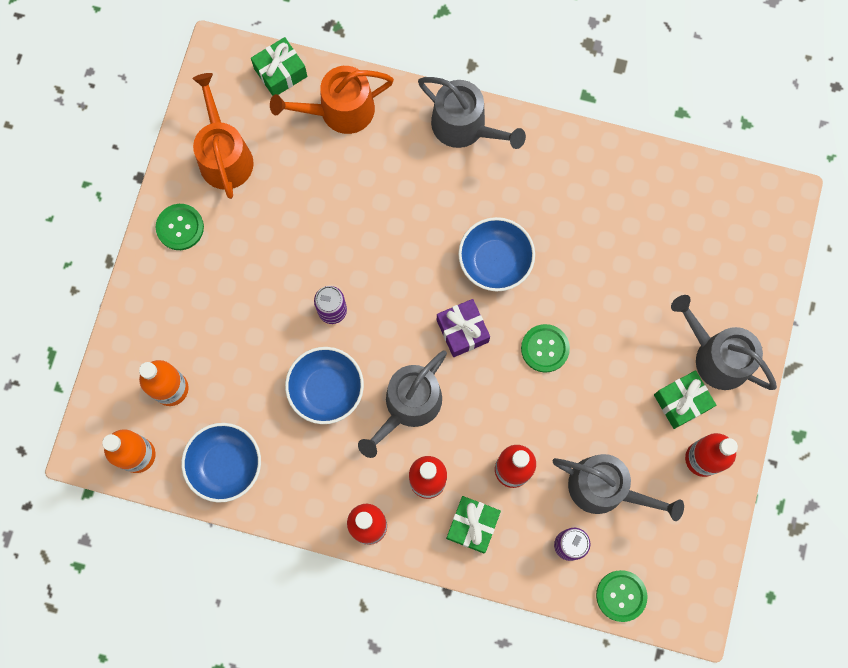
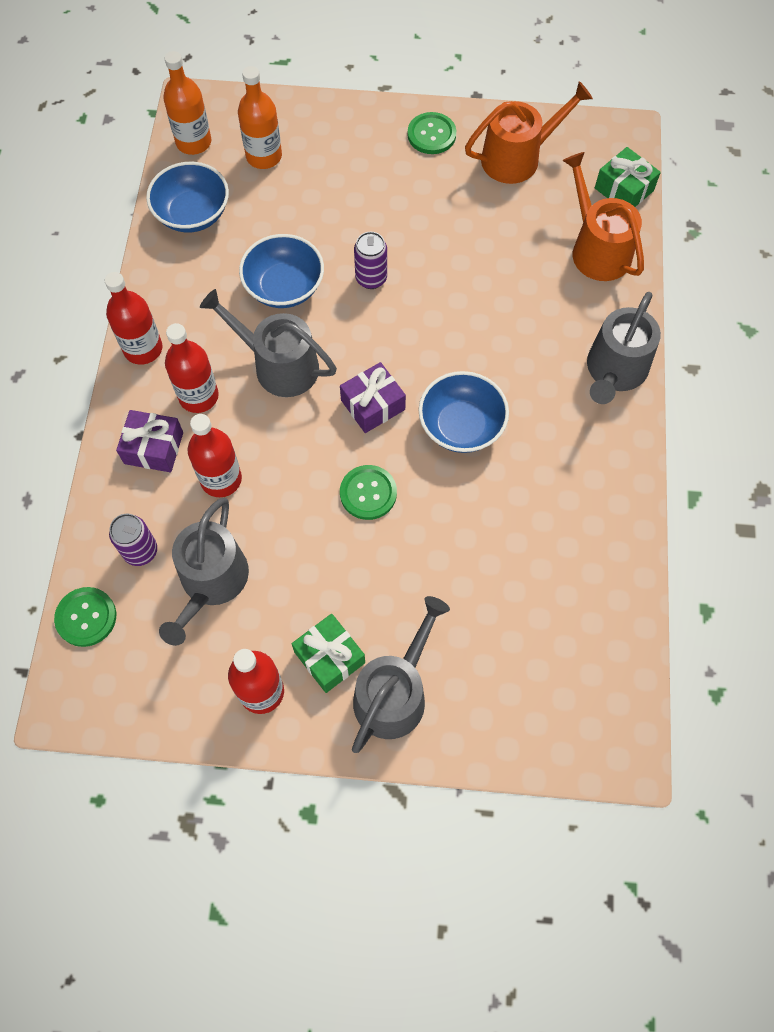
camera: 80 degrees right, 10 degrees down
green gift [446,496,501,553] -> purple gift [116,410,183,472]

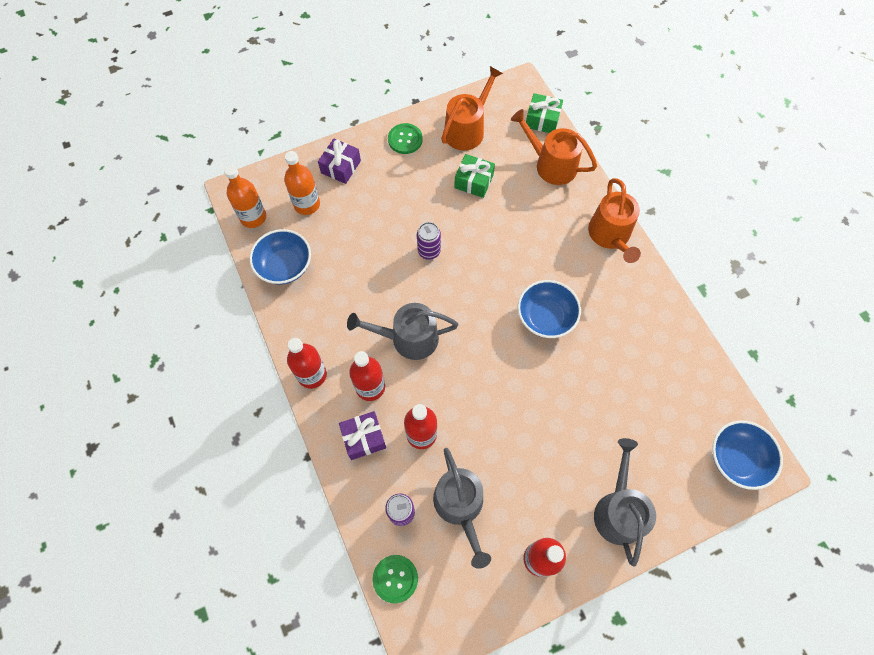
camera: 30 degrees left, 0 degrees up
blue bowl [239,234,324,308] -> blue bowl moved to [712,420,783,490]
green gift [292,614,365,693] -> green gift moved to [454,154,495,198]
purple gift [340,362,406,433] -> purple gift moved to [318,138,361,184]
green button [340,465,397,520] -> none
grey watering can [587,292,661,404] -> orange watering can [588,178,641,263]

